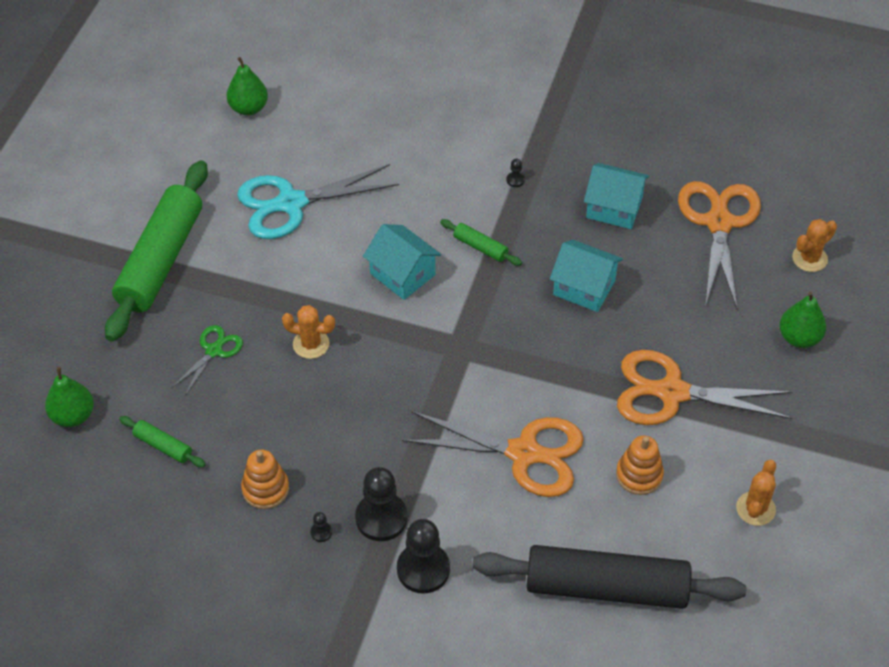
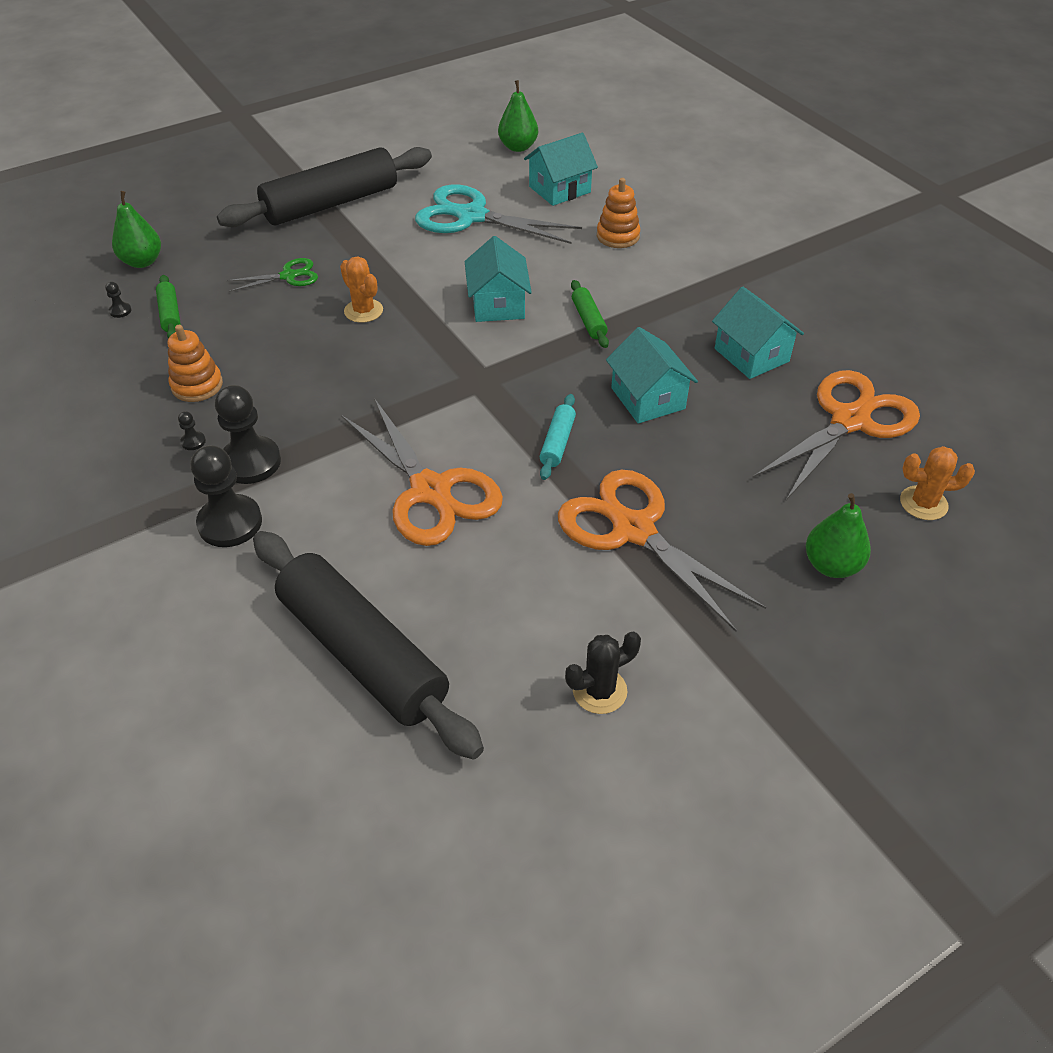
camera: 40 degrees right, 5 degrees down
green rolling pin [105,160,208,342] -> black rolling pin [217,147,432,227]
black pawn [506,159,525,187] -> black pawn moved to [105,282,131,318]
orange stacking toy [616,435,664,495] -> orange stacking toy moved to [597,178,640,248]
orange cactus [736,460,776,526] -> black cactus [565,632,641,714]
none -> turquoise house [524,133,598,206]
none -> turquoise rolling pin [540,394,576,480]

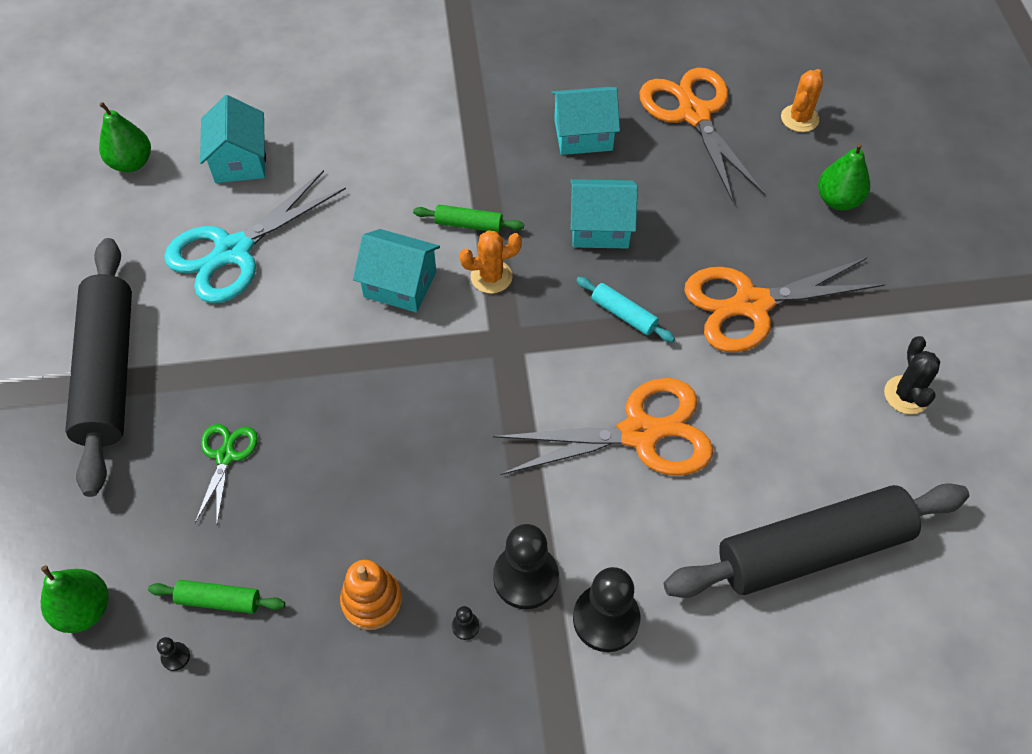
camera: 65 degrees left, 10 degrees up
orange cactus [340,256,383,323] -> orange cactus moved to [459,230,522,294]
orange stacking toy [597,178,640,248] -> none

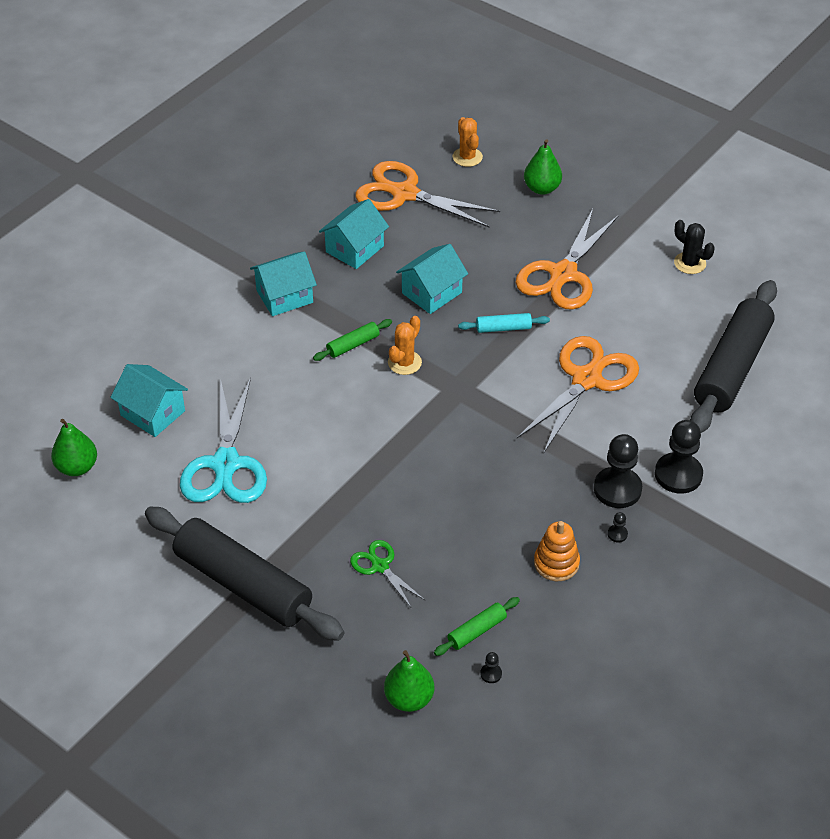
camera: 45 degrees left, 10 degrees down
turquoise house [353,229,440,312] -> turquoise house moved to [250,251,317,316]

